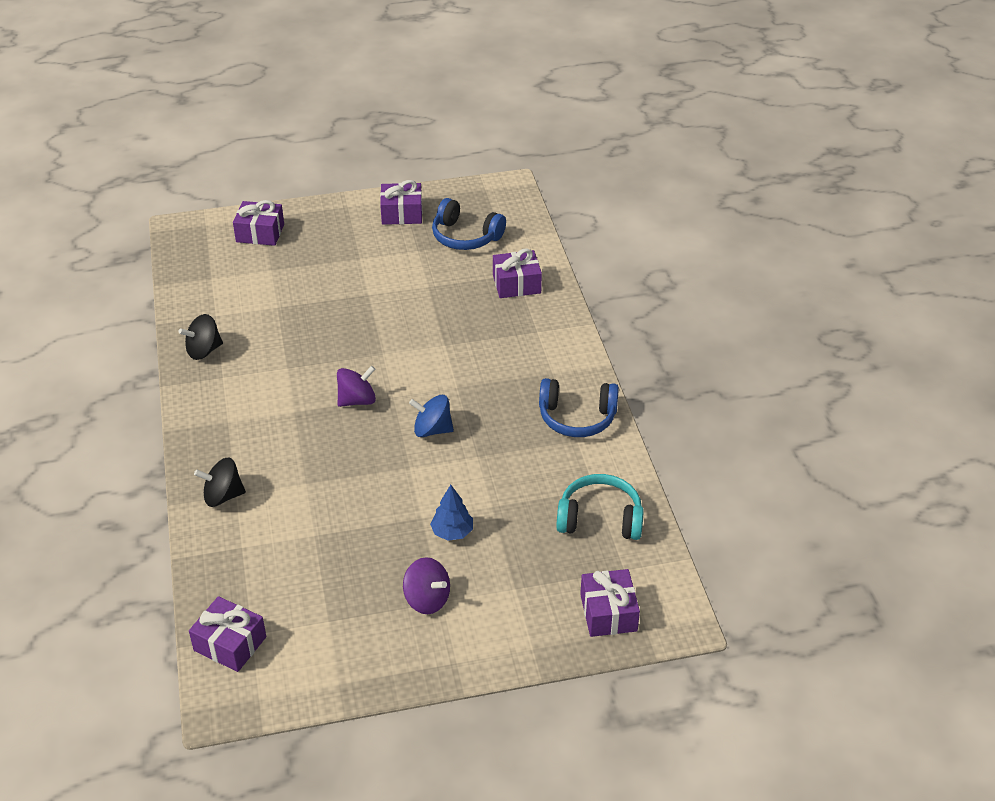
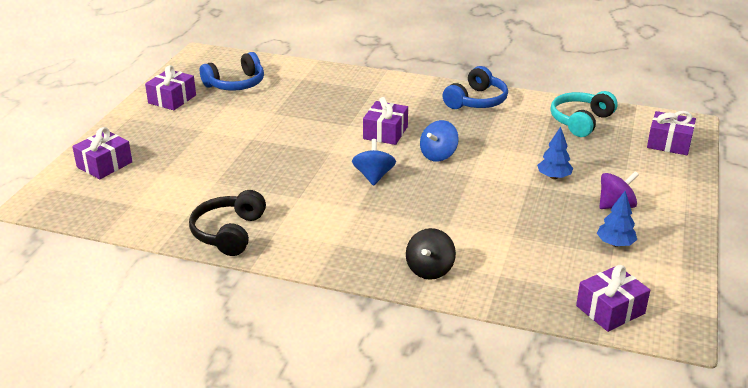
camera: 60 degrees left, 10 degrees down
black spinning top [179,314,223,360] -> black headphones [189,190,266,256]
purple spinning top [337,366,376,407] -> blue spinning top [352,139,396,186]
purple gift [493,248,542,298] -> purple gift moved to [363,97,408,145]
none -> blue tree [597,191,637,247]

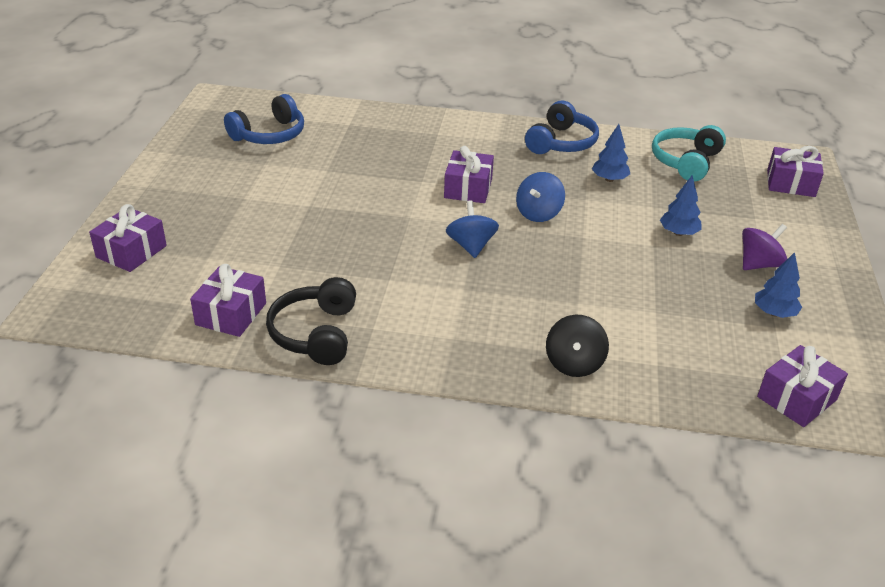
camera: 10 degrees left, 5 degrees up
purple gift [145,65,196,110] -> purple gift moved to [190,264,266,337]
none -> blue tree [592,124,630,182]

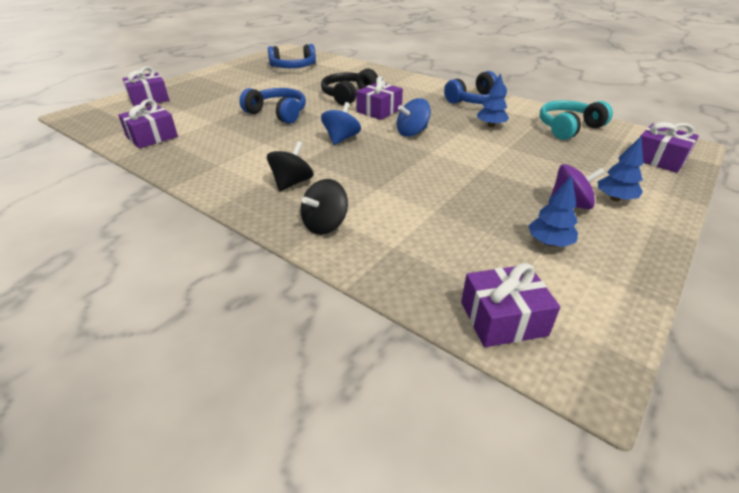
camera: 30 degrees right, 0 degrees up
black headphones [266,277,356,365] -> black headphones moved to [321,68,378,106]
blue tree [660,175,702,236] -> blue tree moved to [598,136,643,201]
none -> blue headphones [239,88,306,124]
none -> black spinning top [267,141,314,192]

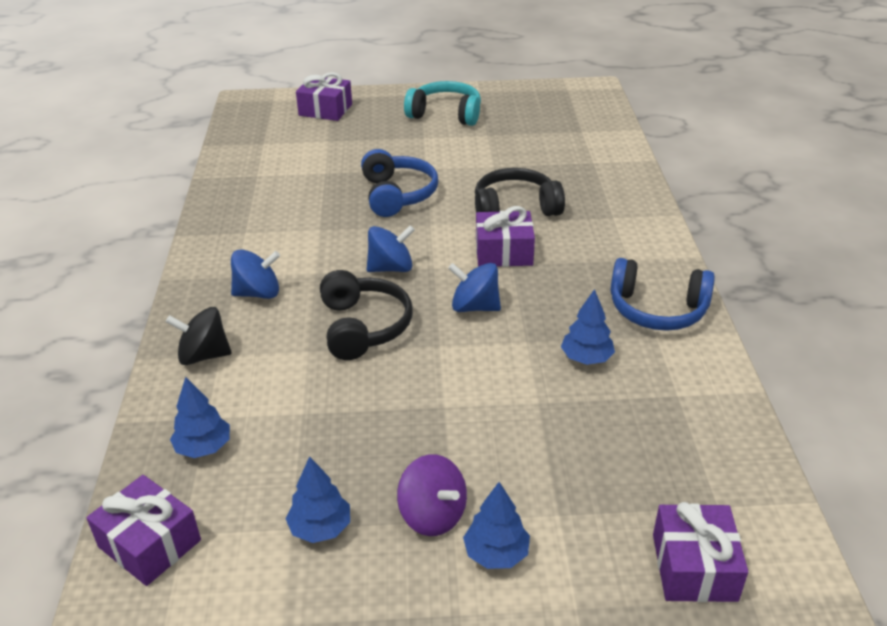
camera: 50 degrees right, 0 degrees up
purple gift [118,99,178,148] -> none
black spinning top [267,141,314,192] -> blue spinning top [231,249,280,299]
blue headphones [268,44,316,68] -> none
turquoise headphones [539,100,613,140] -> turquoise headphones moved to [404,81,481,126]
none -> blue tree [170,377,230,458]
none -> black headphones [320,270,413,360]

